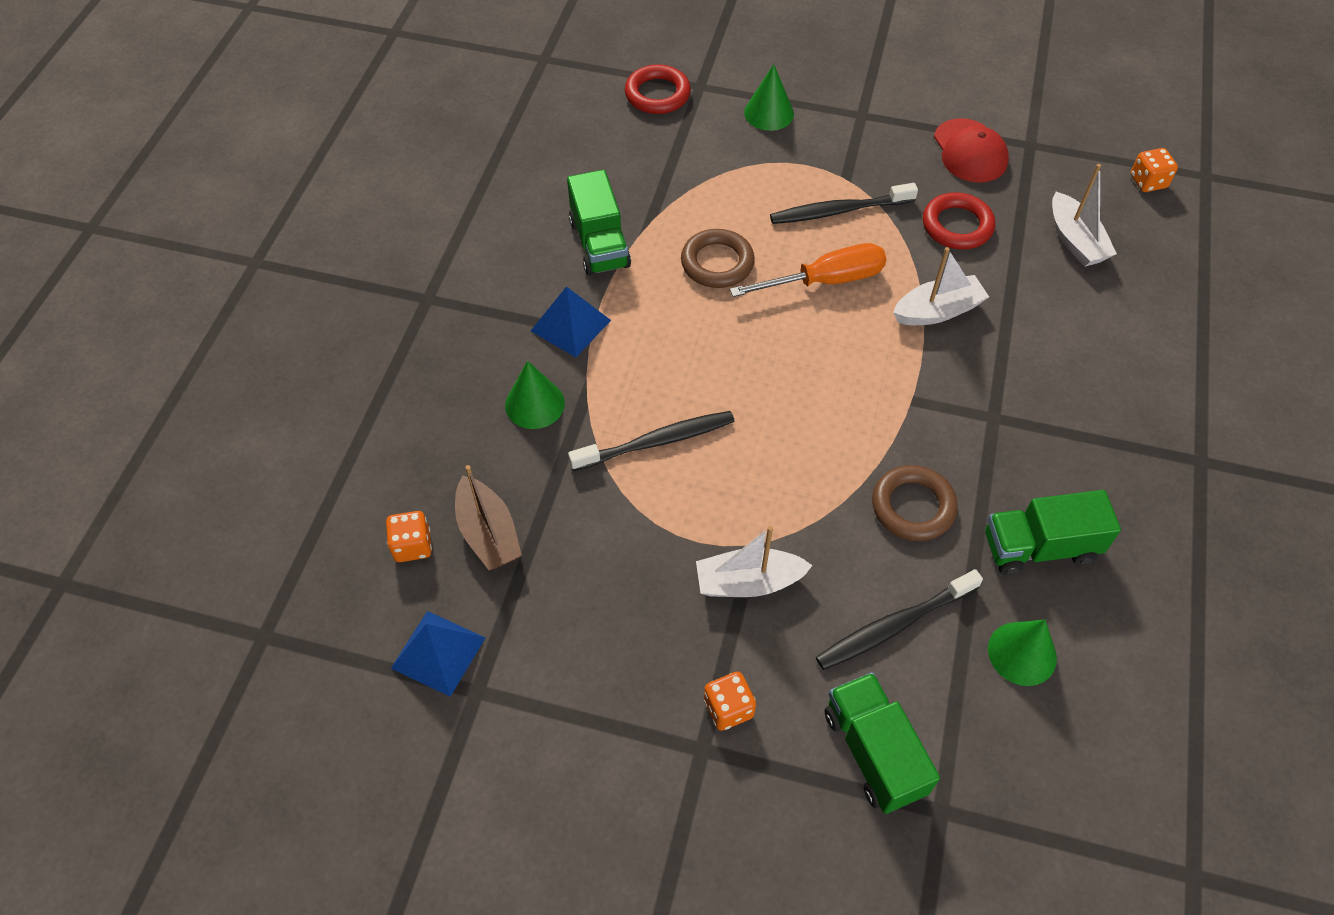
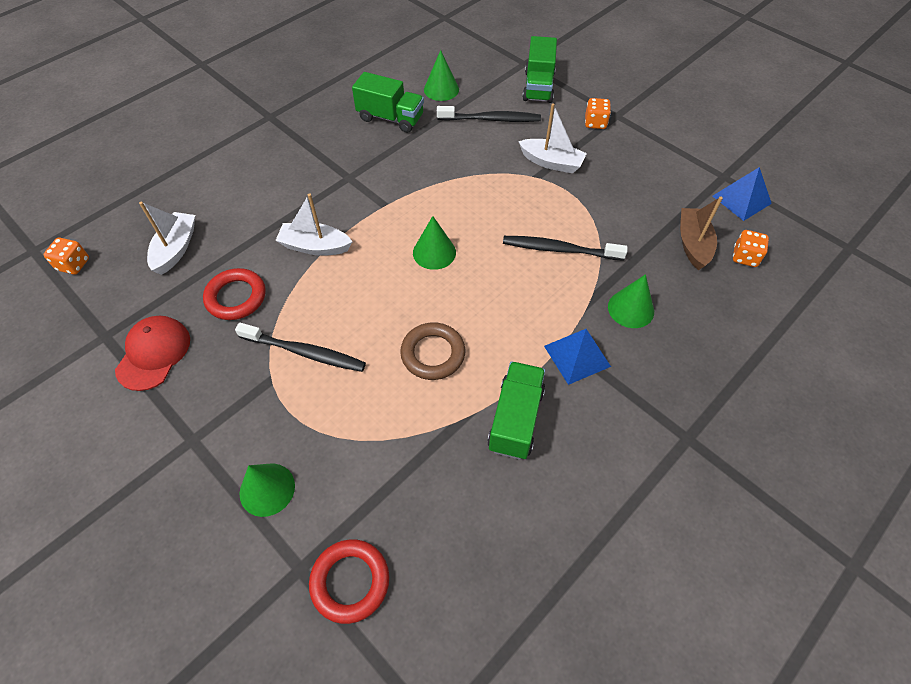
camera: 150 degrees left, 0 degrees up
orange screwdriver [730,243,886,297] -> none
brown ring [872,465,958,541] -> none
none -> green cone [413,216,456,270]

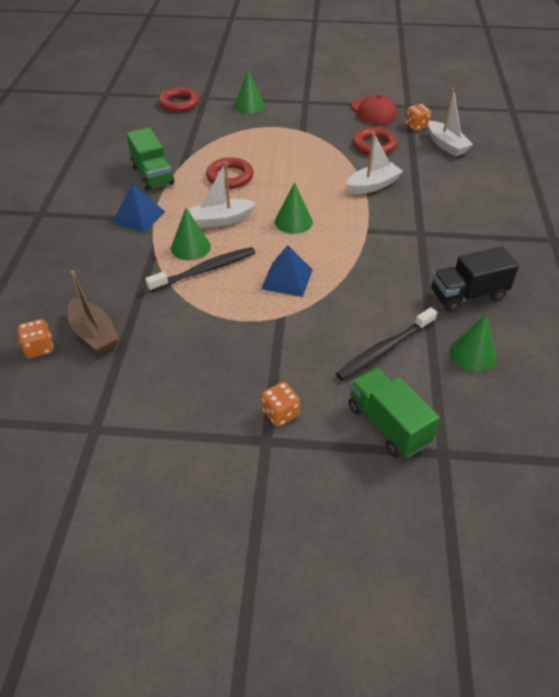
camera: 140 degrees right, 10 degrees down
orange dice [43,238,89,274] -> orange dice moved to [405,104,432,131]
black toothbrush [235,323,366,372] -> none
green truck [352,72,424,133] -> black truck [431,247,519,312]
brown ring [400,322,465,380] -> red ring [206,157,254,189]
white boat [518,103,587,173] -> white boat moved to [189,162,256,228]
green cone [608,274,654,328] -> green cone moved to [171,208,211,260]
blue pyramid [713,167,772,221] -> blue pyramid moved to [261,245,313,297]

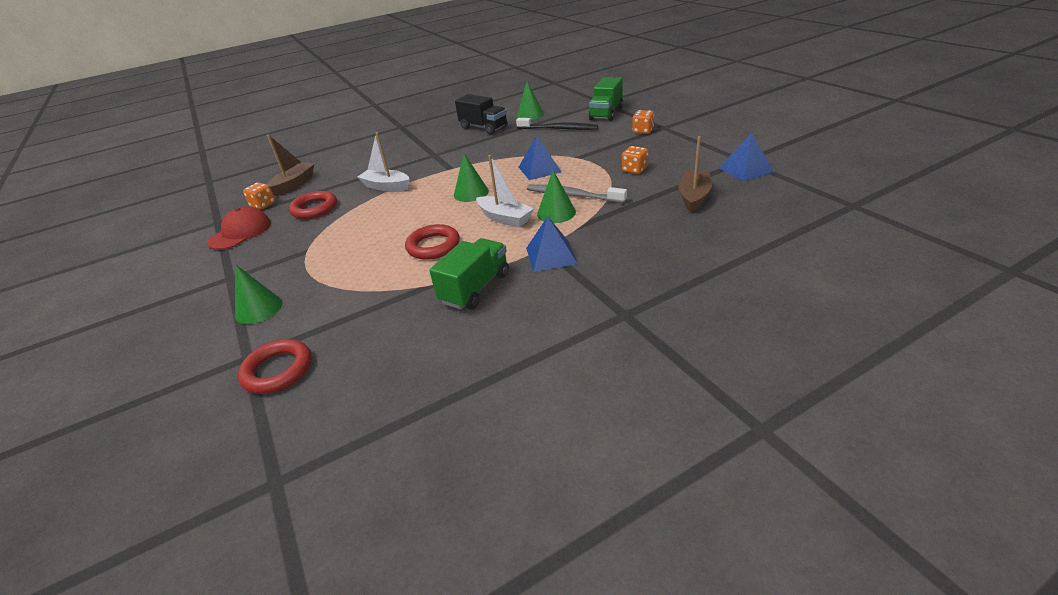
camera: 120 degrees left, 10 degrees down
orange dice [18,319,54,358] -> orange dice moved to [622,146,648,174]
black toothbrush [145,247,256,292] -> grey toothbrush [527,184,627,203]
white boat [428,88,473,157] -> brown boat [267,135,314,196]
none -> blue pyramid [719,133,774,182]

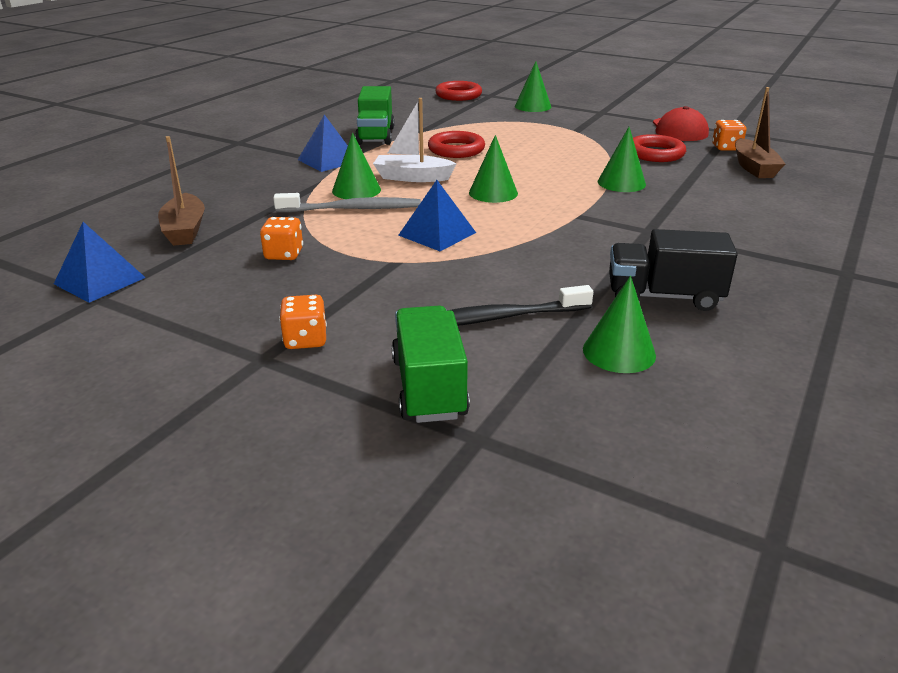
camera: 145 degrees right, 5 degrees down
white boat [357,132,410,192] -> green cone [598,127,646,192]

